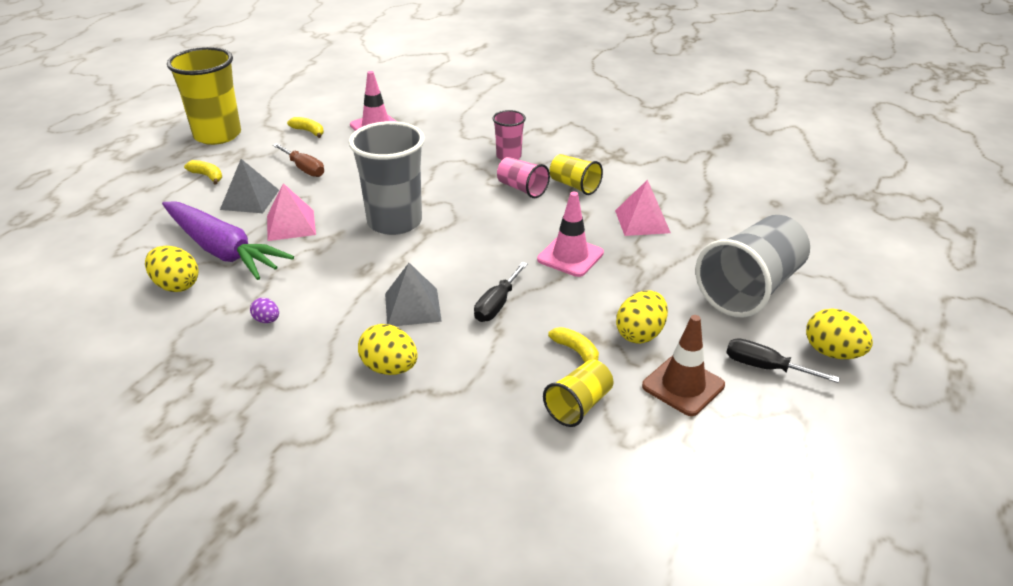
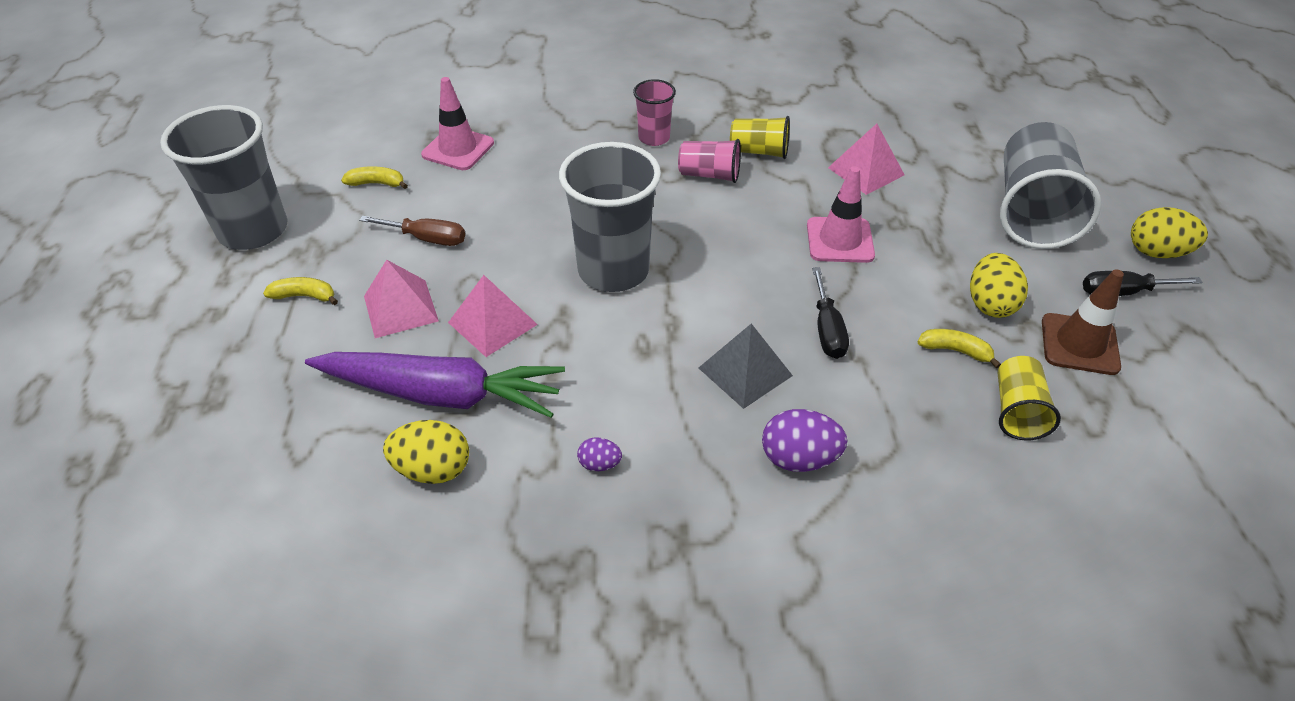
camera: 30 degrees left, 10 degrees up
yellow cup [167,47,241,145] -> grey cup [160,105,287,250]
grey pyramid [220,159,279,213] -> pink pyramid [364,260,439,338]
yellow egg [358,324,418,375] -> purple egg [762,409,847,472]

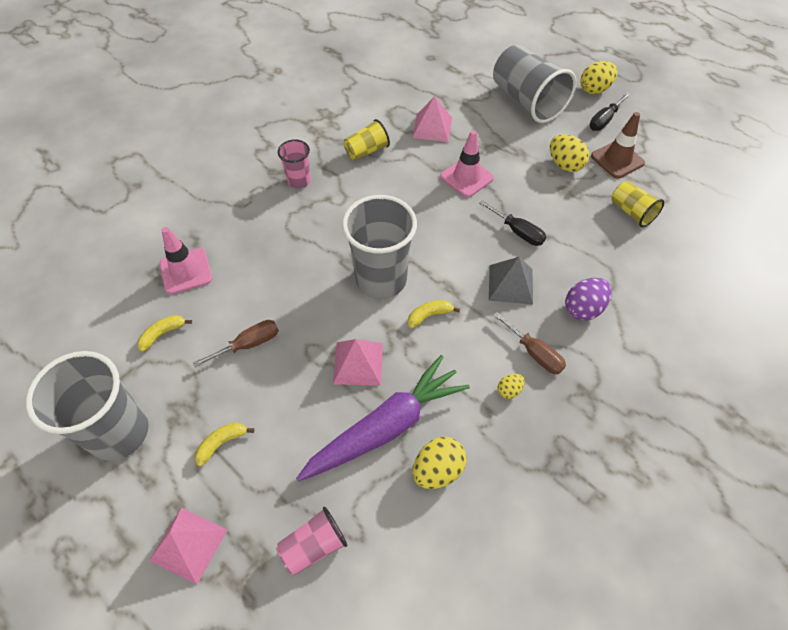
camera: 45 degrees left, 10 degrees up
pink pyramid [364,260,439,338] -> pink pyramid moved to [149,508,227,585]
purple egg [577,437,622,471] -> yellow egg [497,374,525,399]
pink cup [678,139,741,183] -> pink cup moved to [276,507,347,575]
yellow banana [918,329,1001,368] -> yellow banana moved to [407,300,460,329]
none -> brown screwdriver [493,312,566,374]

